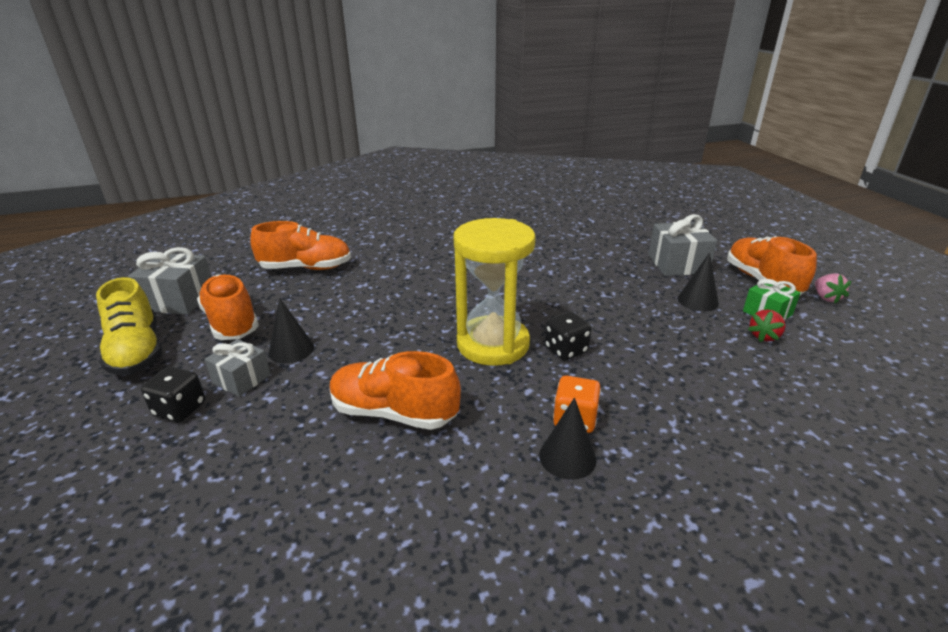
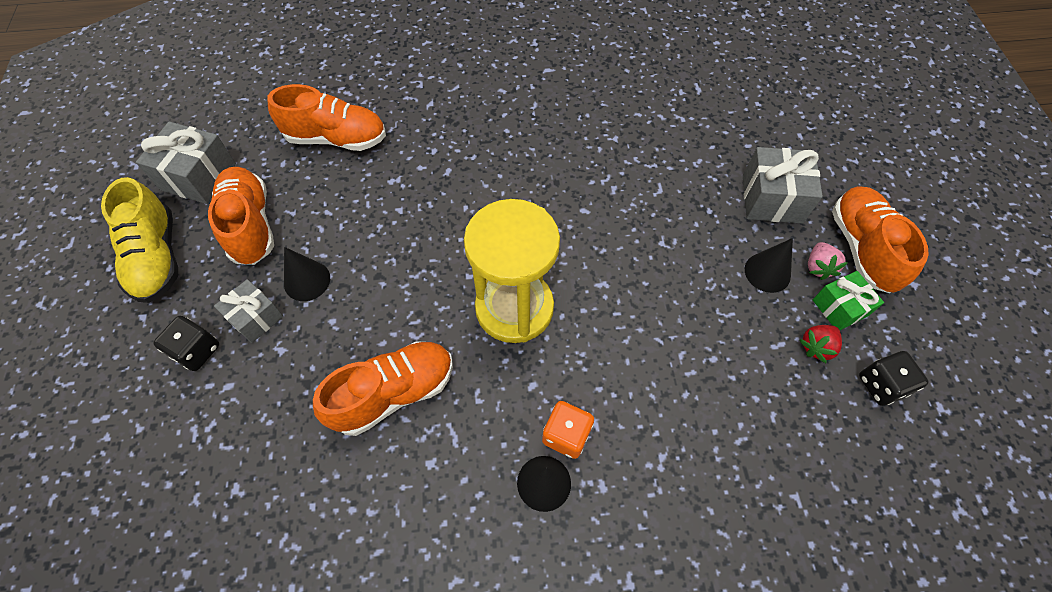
camera: 10 degrees right, 30 degrees up
orange shoe [329,351,461,430] -> orange shoe turned 120 degrees clockwise [313,341,453,436]
black dice [545,312,592,361] -> black dice moved to [859,351,928,406]
pink strawberry [815,273,851,304] -> pink strawberry moved to [808,242,848,280]

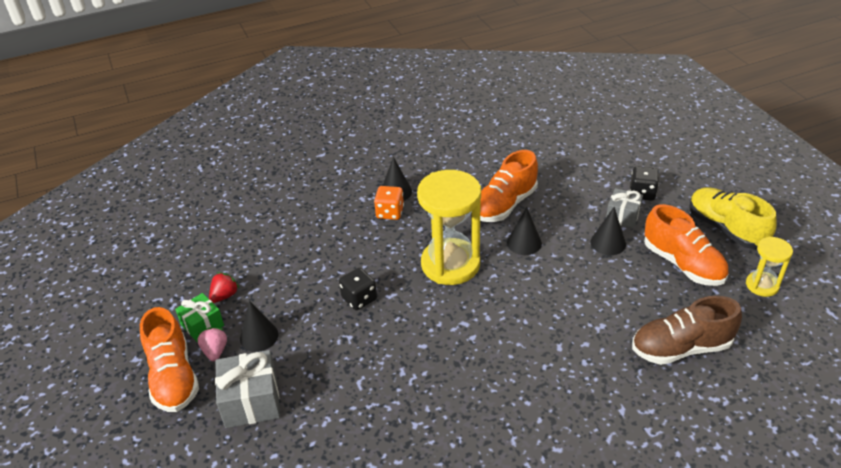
camera: 165 degrees right, 20 degrees down
grey gift [136,121,236,204] -> yellow hourglass [746,237,793,297]
orange shoe [267,84,386,151] -> brown shoe [632,296,742,365]
black dice [859,351,928,406] -> black dice moved to [339,268,377,310]
none -> black cone [507,207,542,255]

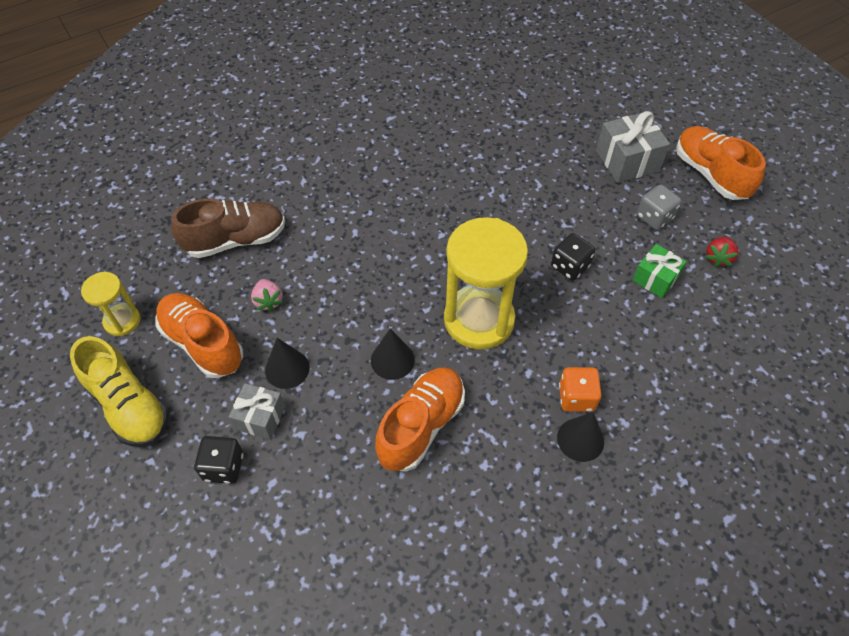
camera: 170 degrees right, 15 degrees up
green gift [175,293,224,342] -> green gift moved to [632,244,687,298]
pink strawberry [197,327,227,361] -> pink strawberry moved to [251,279,283,312]
black cone [240,301,278,352] -> grey dice [637,184,682,230]

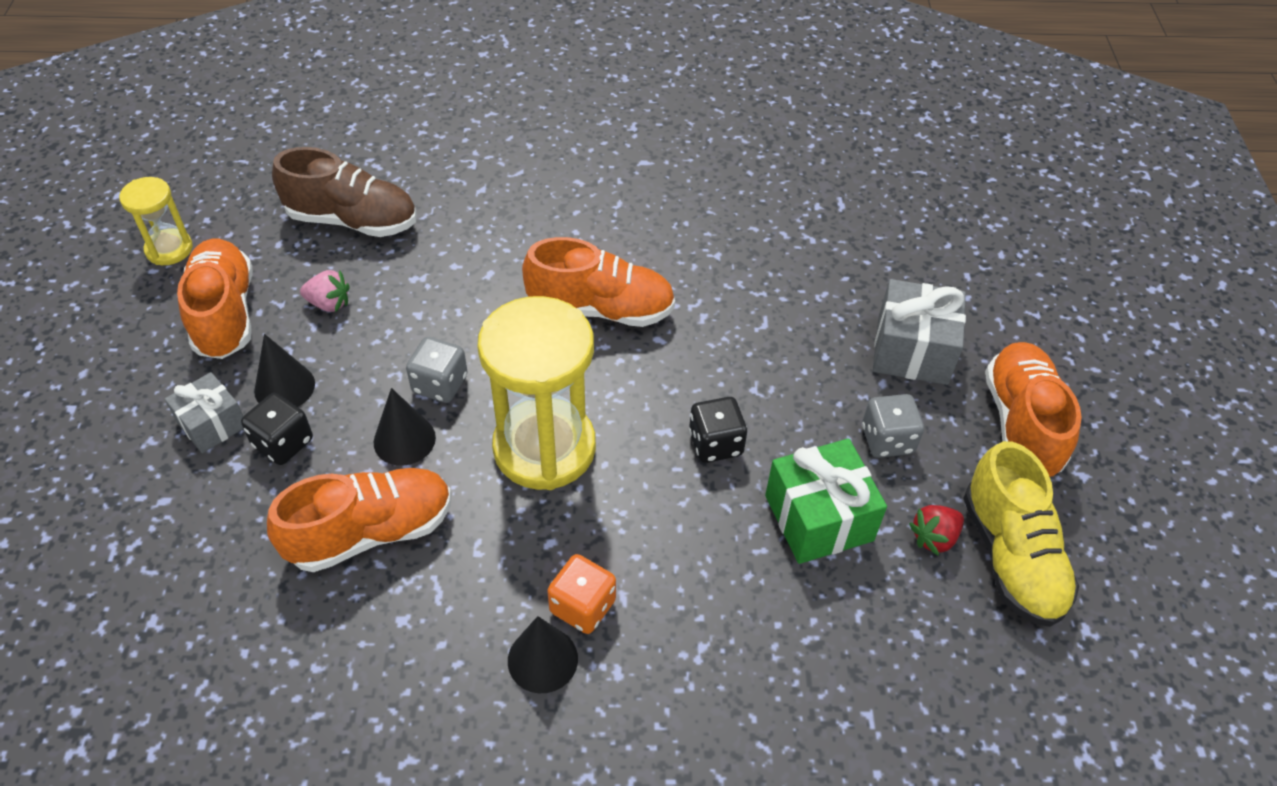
camera: 30 degrees right, 5 degrees down
yellow shoe [70,336,169,447] -> yellow shoe moved to [963,441,1079,627]
black dice [194,436,243,484] -> black dice moved to [241,393,313,465]
pink strawberry [251,279,283,312] -> pink strawberry turned 90 degrees counterclockwise [300,270,350,312]
green gift [632,244,687,298] -> green gift [765,439,887,564], size x1.56
none -> grey dice [406,337,468,403]
none -> orange shoe [522,237,675,327]

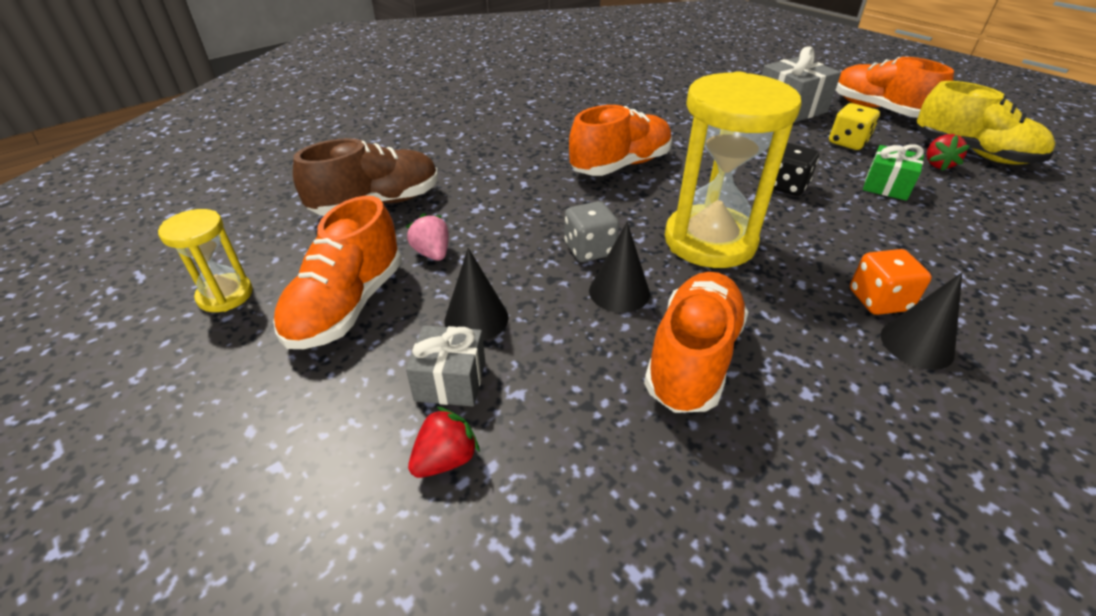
camera: 40 degrees left, 10 degrees down
orange shoe [177,239,253,359] -> orange shoe turned 105 degrees counterclockwise [273,196,402,349]
black dice [241,393,313,465] -> none
pink strawberry [300,270,350,312] -> pink strawberry turned 90 degrees counterclockwise [406,213,449,261]
green gift [765,439,887,564] -> green gift [863,144,924,201], size x0.64
grey dice [862,394,924,458] -> yellow dice [829,103,880,150]
none -> red strawberry [408,406,480,478]

